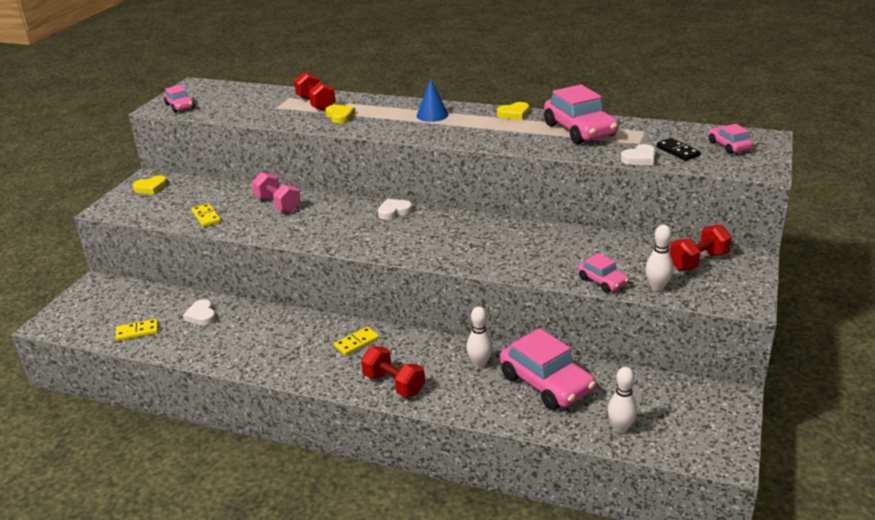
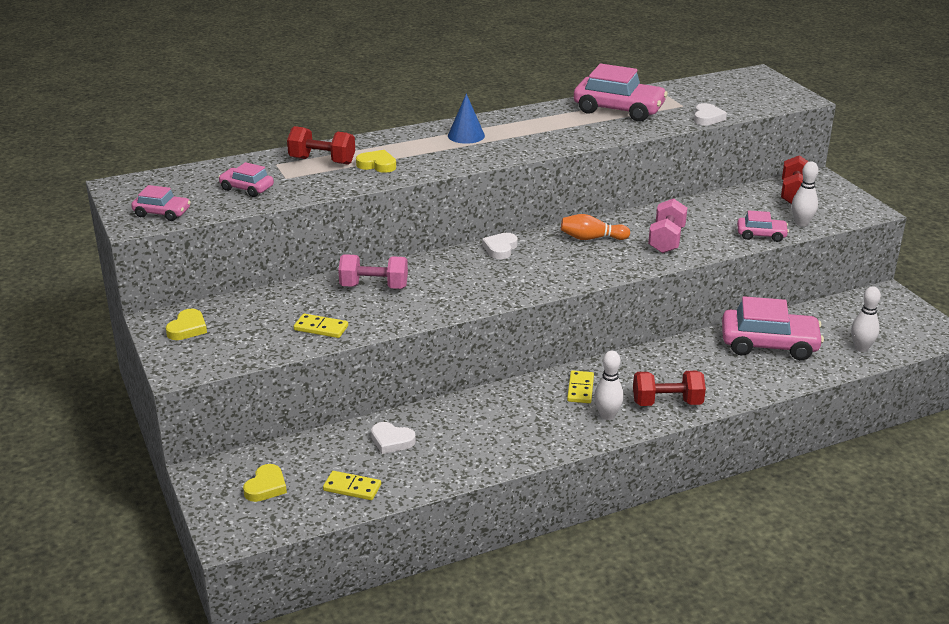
camera: 45 degrees left, 0 degrees up
yellow domino [115,319,158,341] -> yellow domino turned 75 degrees clockwise [323,471,381,500]
white bowling pin [466,306,493,368] -> white bowling pin moved to [594,351,624,420]
yellow heart [497,102,529,120] -> yellow heart moved to [243,464,287,502]
black domino [657,138,701,161] -> none
pink car [709,124,753,154] -> pink car moved to [219,162,274,197]
none -> orange bowling pin [561,214,630,240]
none -> pink dumbbell [648,198,687,253]

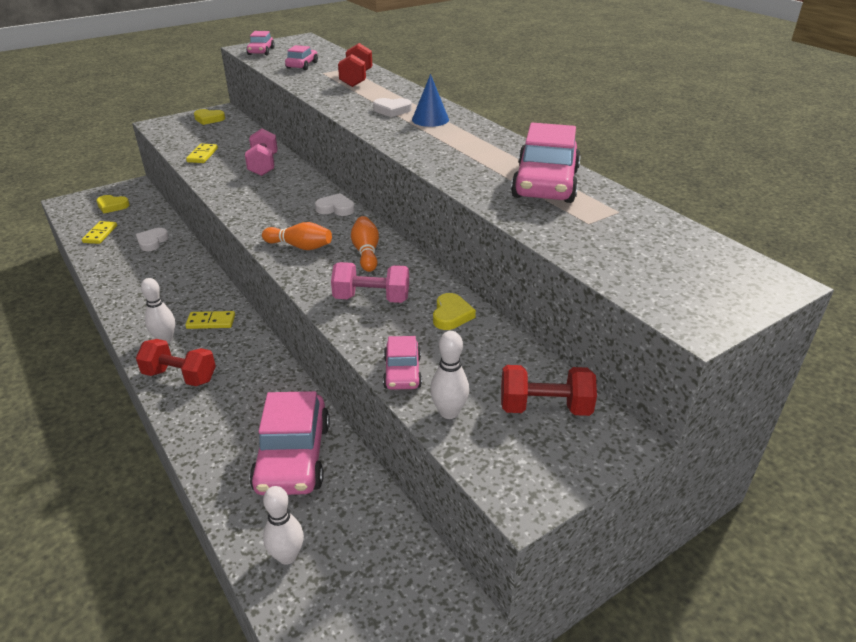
camera: 80 degrees right, 5 degrees up
yellow heart [356,150,396,173] -> yellow heart moved to [433,293,476,330]
red dumbbell [633,371,706,406] -> red dumbbell turned 60 degrees counterclockwise [136,339,216,386]
white heart [694,103,727,125] -> white heart moved to [373,98,412,117]
none -> orange bowling pin [262,222,332,250]

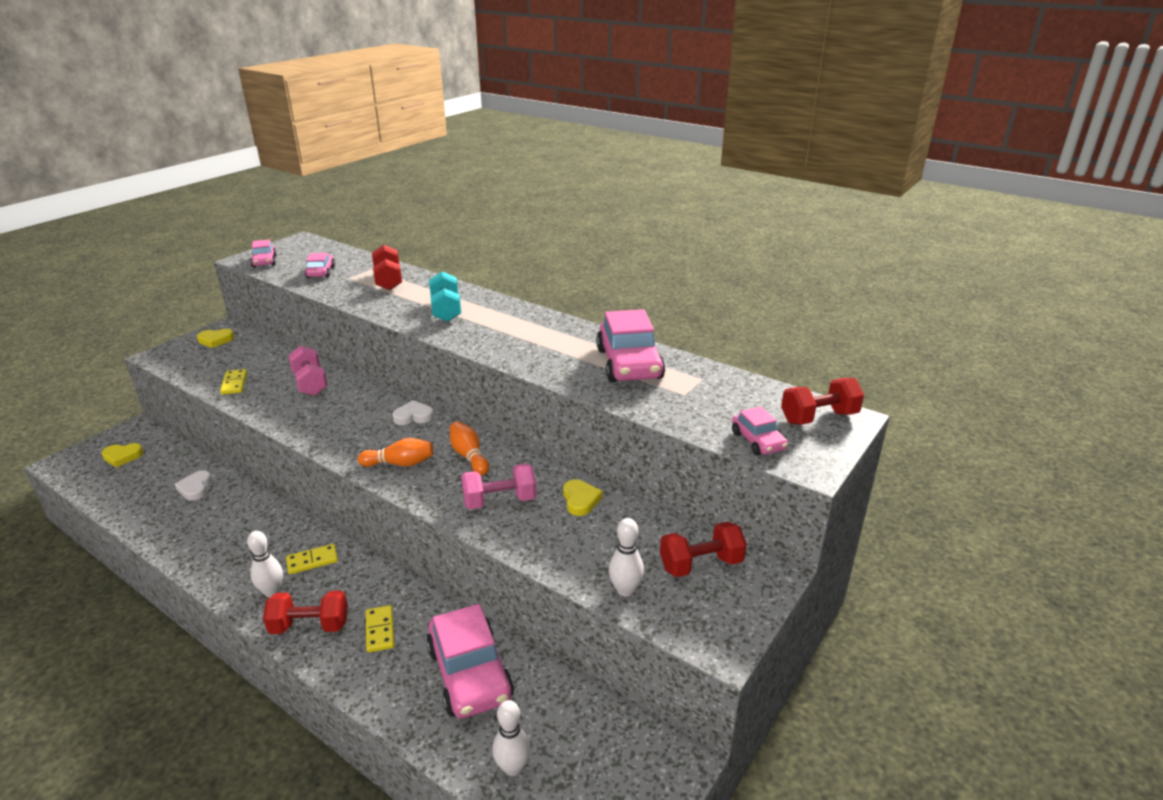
camera: 20 degrees left, 5 degrees down
yellow domino [82,221,117,244] -> yellow domino moved to [366,605,394,652]
white heart [373,98,412,117] -> turquoise dumbbell [429,271,461,322]
pink car [383,336,422,390] -> pink car moved to [732,406,788,456]
blue cone [412,74,449,127] -> none
none -> red dumbbell [781,378,864,425]

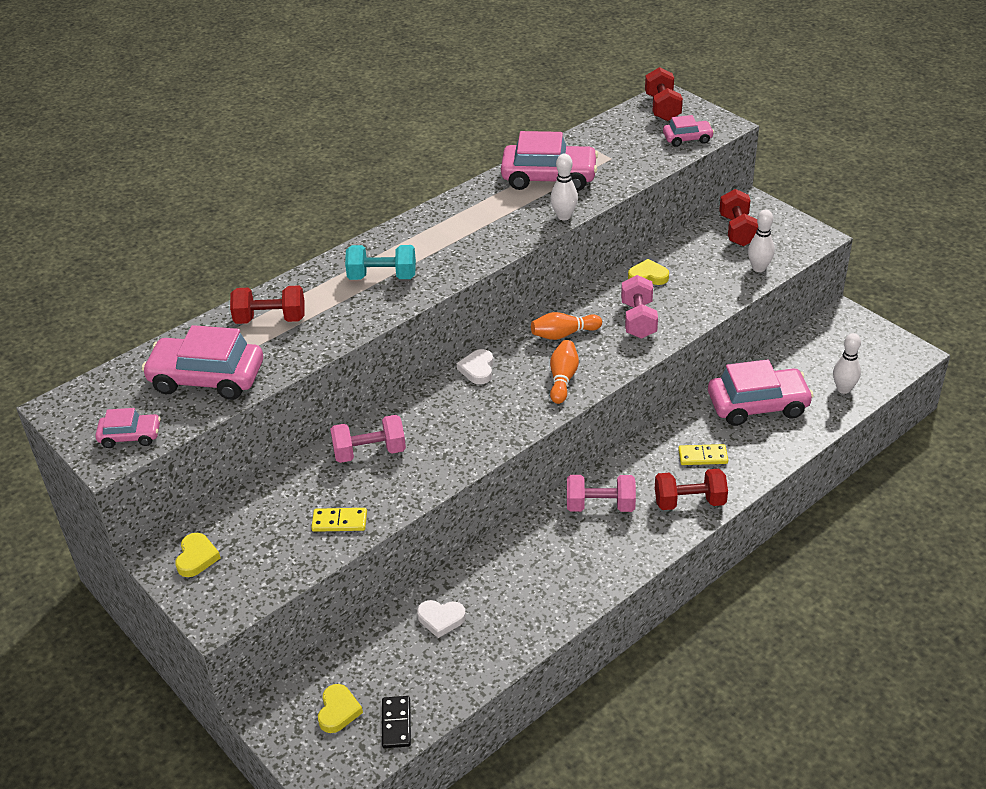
camera: 75 degrees left, 10 degrees up
white bowling pin [247,531,283,597] -> white bowling pin moved to [551,154,578,220]
red dumbbell [263,590,348,634] -> red dumbbell turned 75 degrees clockwise [655,469,728,510]
yellow domino [286,544,338,574] -> pink dumbbell [567,475,636,512]
pink car [305,253,335,278] -> pink car [142,325,263,400], size x1.90
none -> black domino [382,696,411,748]

